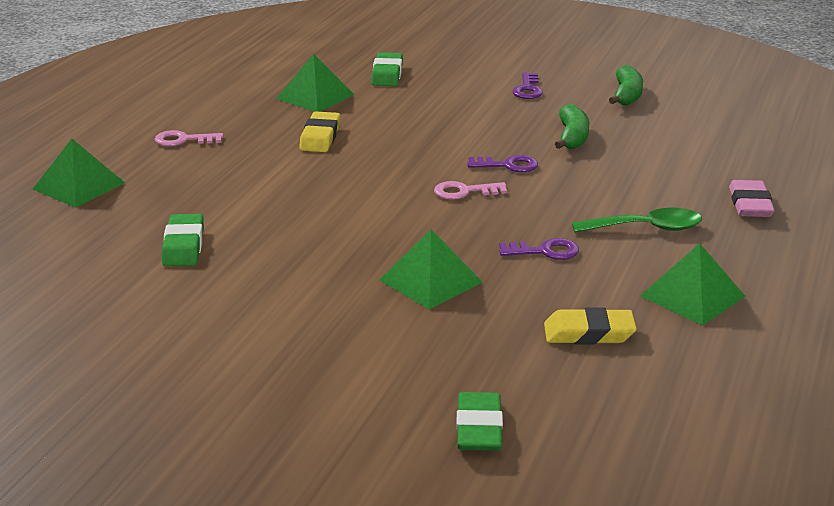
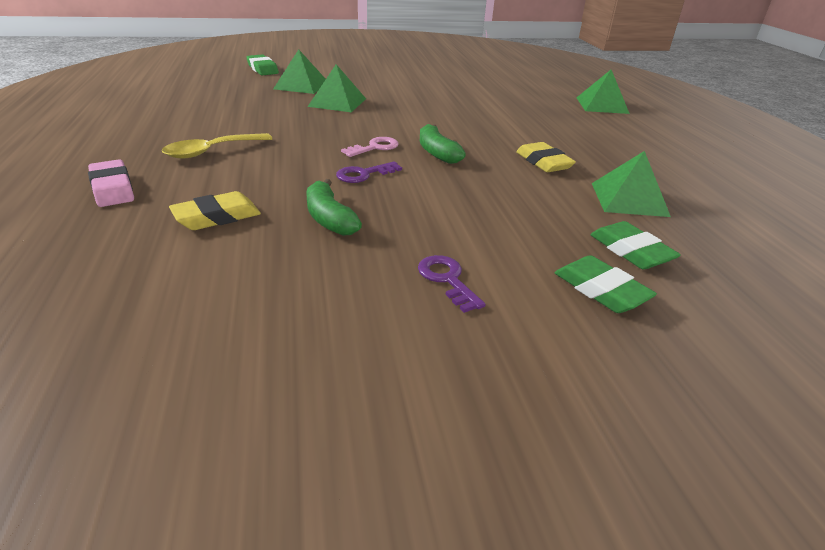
camera: 145 degrees right, 5 degrees up
pink key [155,130,223,147] -> none
green eraser [162,214,204,266] -> green eraser moved to [555,255,657,313]
purple key [499,238,579,260] -> none
yellow eraser [544,307,637,345] -> yellow eraser moved to [169,191,261,230]
green spoon [572,208,702,233] -> yellow spoon [162,133,272,159]
green banana [609,65,643,106] -> green banana moved to [420,124,466,164]
green pyramid [640,243,745,326] -> green pyramid moved to [273,49,326,94]

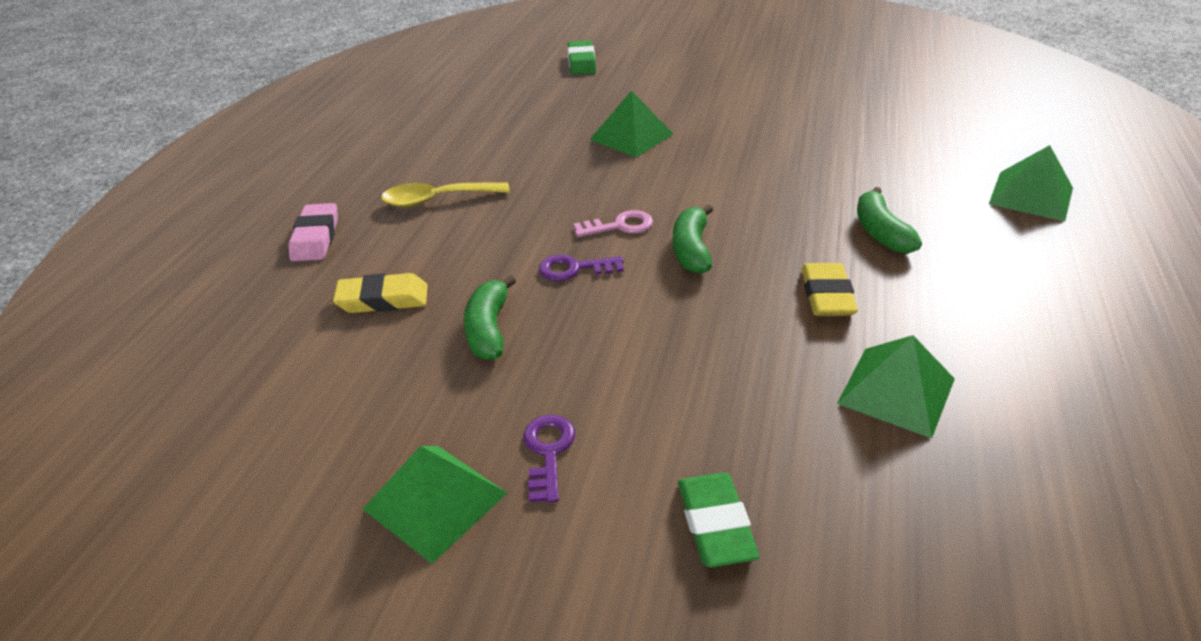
camera: 30 degrees right, 5 degrees up
green pyramid [273,49,326,94] -> green pyramid moved to [363,446,507,564]
green eraser [590,221,681,269] -> none
none -> green banana [857,187,922,254]

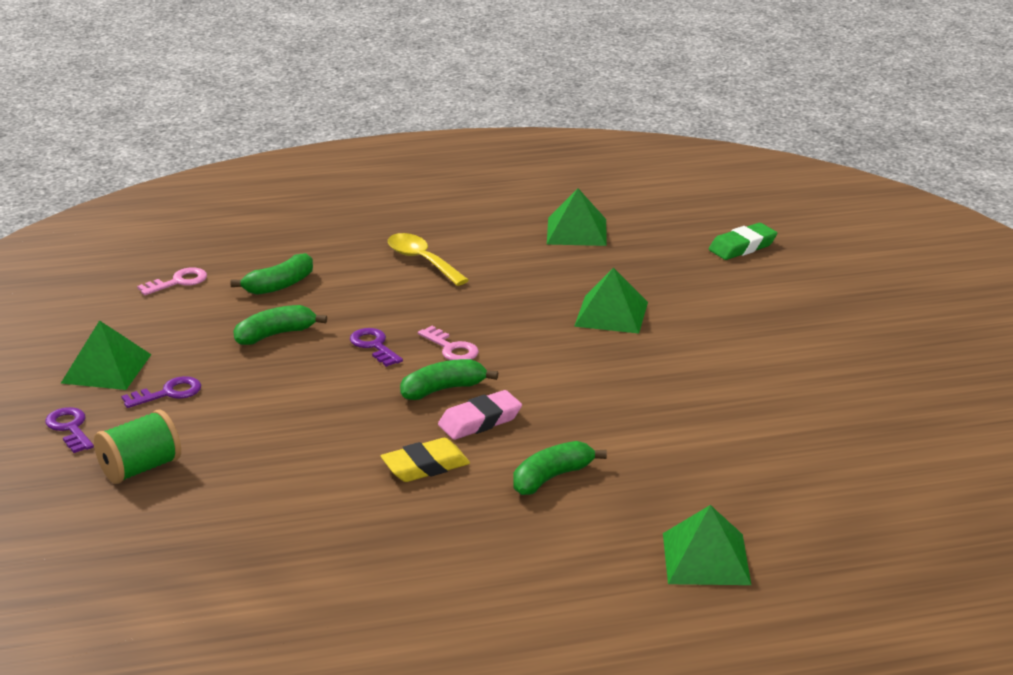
camera: 60 degrees right, 10 degrees down
pink eraser [288,203,338,261] -> pink eraser moved to [438,390,522,440]
yellow eraser [333,273,428,313] -> green banana [230,253,313,295]
green eraser [678,473,760,568] -> green spool [94,410,181,484]
green pyramid [837,335,955,439] -> green pyramid moved to [547,188,606,246]
none -> purple key [45,407,94,453]
none -> pink key [137,267,207,295]

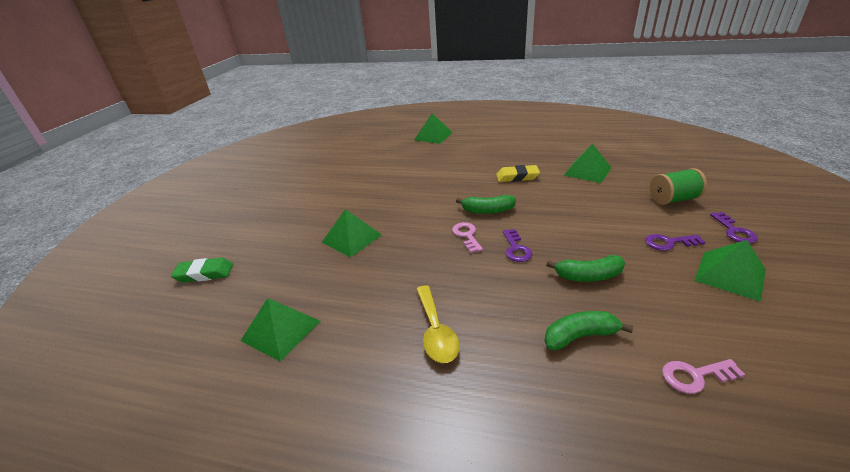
camera: 150 degrees left, 5 degrees up
pink eraser [438,390,522,440] -> none
green banana [513,441,607,495] -> none
none -> green pyramid [564,144,612,183]

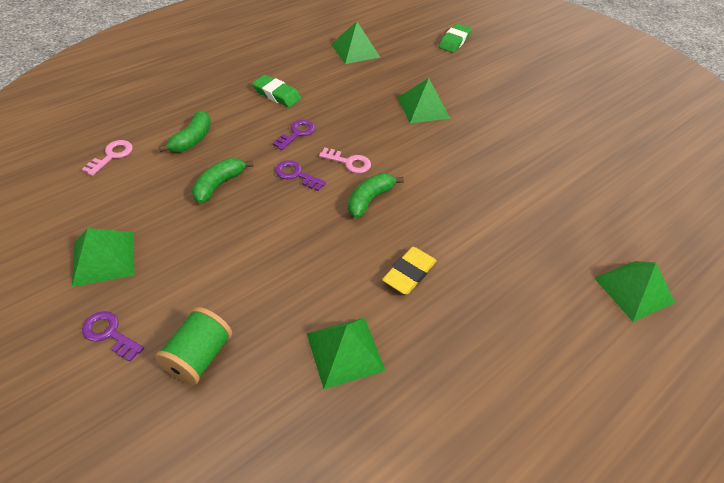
camera: 120 degrees right, 15 degrees up
yellow spoon [416,285,460,363] -> green eraser [252,75,301,108]
purple key [645,234,705,251] -> purple key moved to [272,119,315,150]

